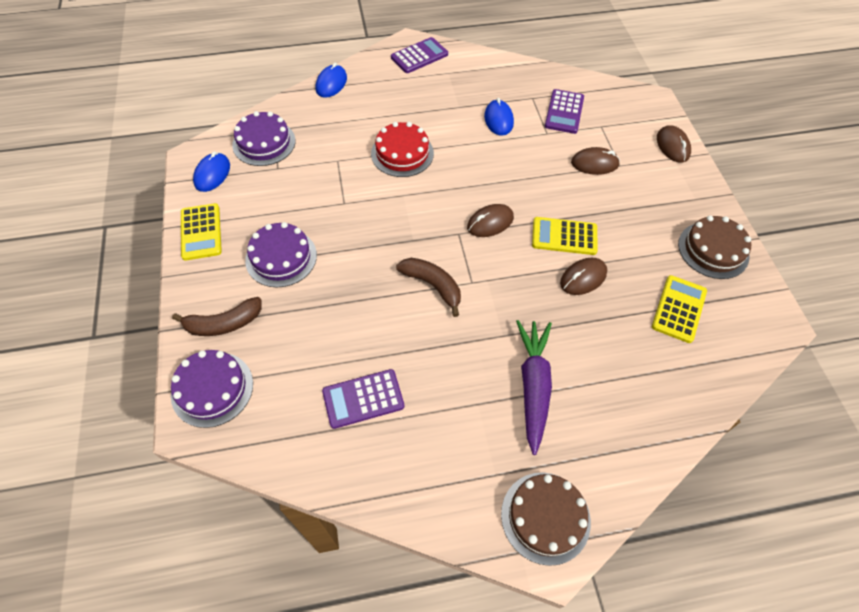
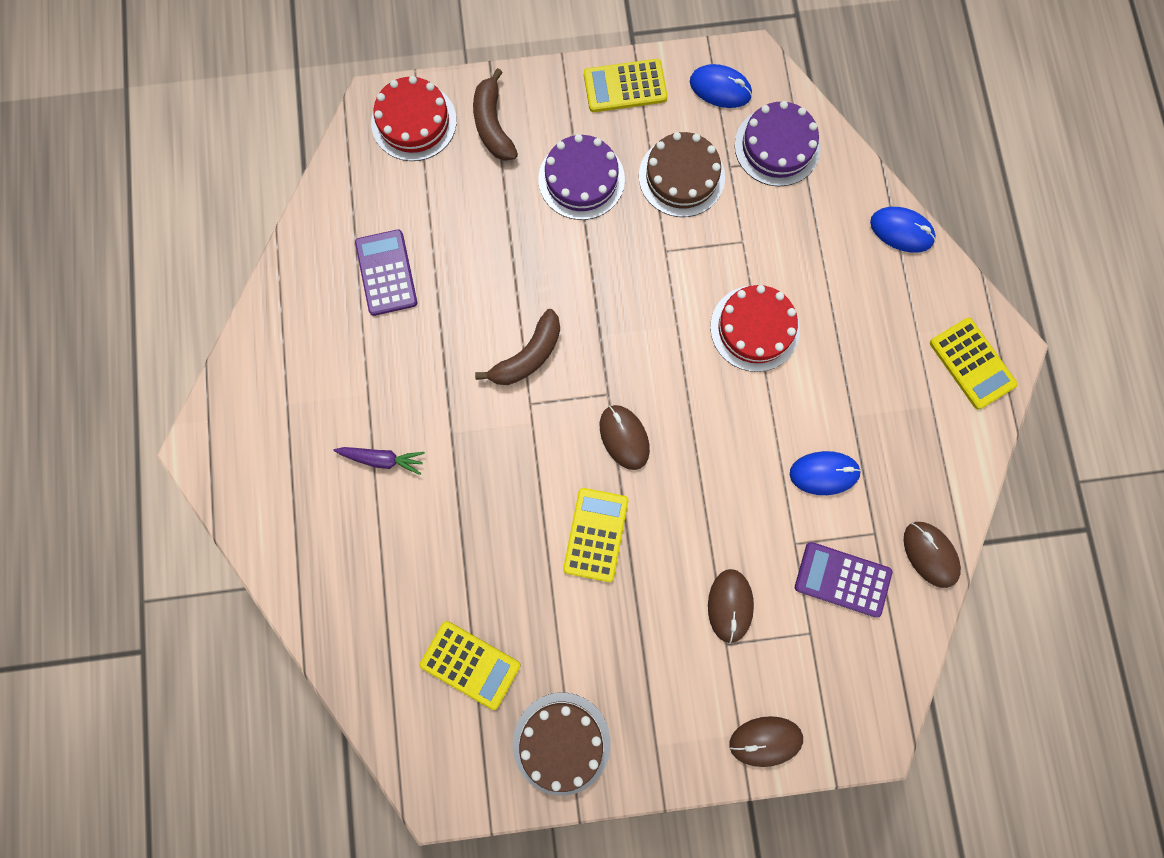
camera: 95 degrees right, 20 degrees up
purple cake [171,350,253,428] -> red cake [371,76,457,161]
purple calculator [391,37,448,73] -> yellow calculator [930,318,1018,410]
brown cake [501,473,591,566] -> brown cake moved to [639,132,725,217]
purple carrot [516,320,552,455] -> purple carrot [333,447,425,475], size x0.55
brown mouse [560,258,607,295] -> brown mouse moved to [904,522,961,588]

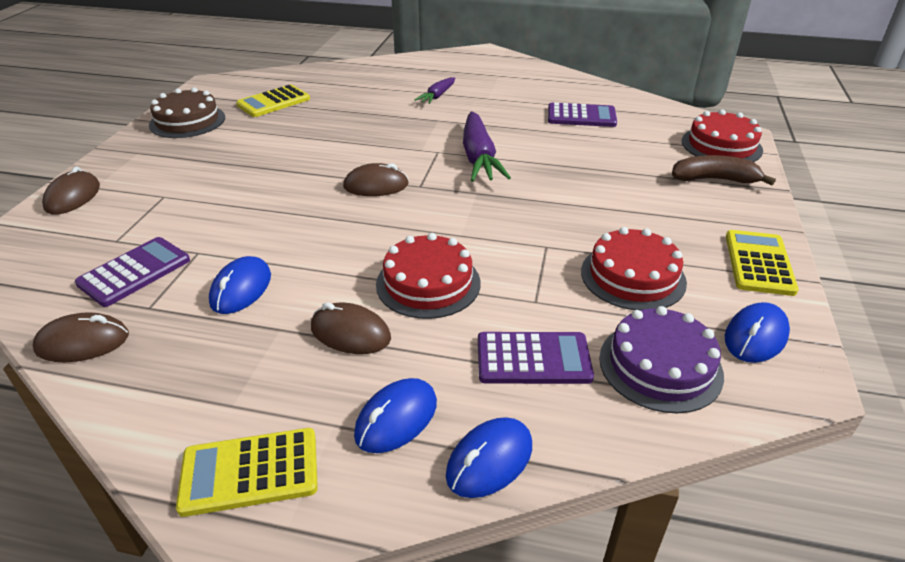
camera: 110 degrees right, 40 degrees down
brown banana [475,309,560,385] -> purple carrot [463,112,511,182]
purple cake [538,134,625,220] -> none
yellow calculator [563,488,628,582] -> none
brown cake [639,132,725,217] -> red cake [581,227,687,310]
brown mouse [708,569,754,644] -> brown mouse moved to [311,302,391,354]
none -> blue mouse [354,378,437,453]
none -> purple calculator [478,332,594,384]

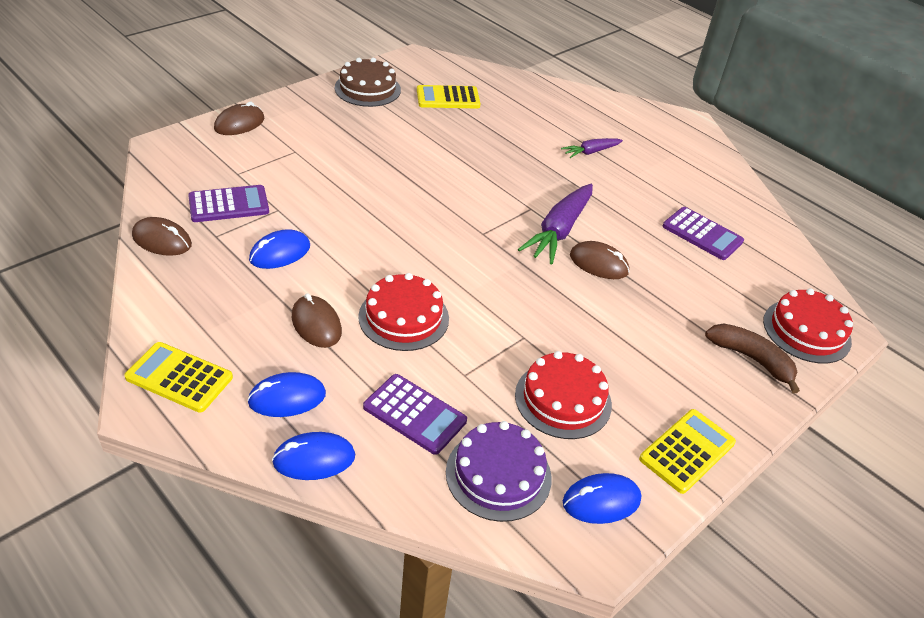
camera: 30 degrees right, 5 degrees up
brown mouse [343,163,409,196] -> brown mouse moved to [570,241,629,279]

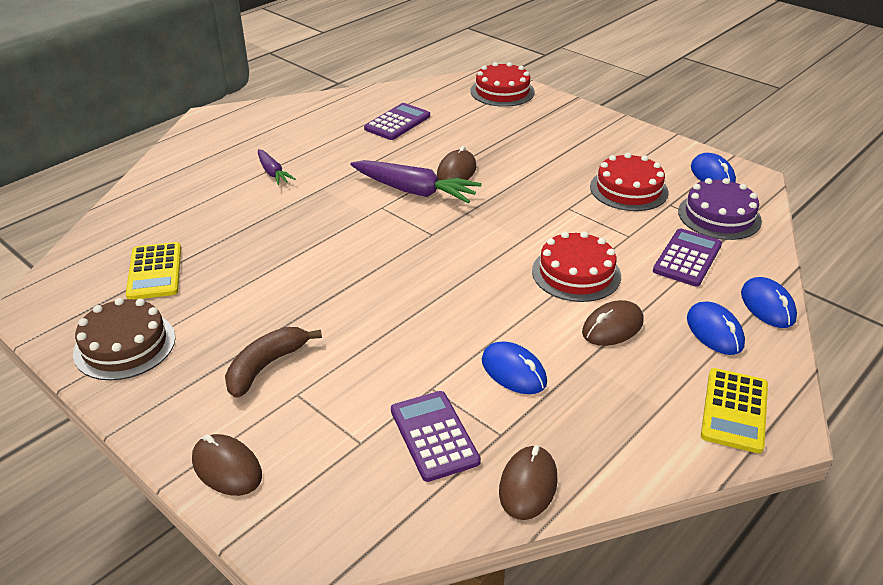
camera: 90 degrees left, 5 degrees down
yellow calculator [639,409,736,494] -> none
brown banana [705,323,800,393] -> brown banana moved to [225,327,322,398]

